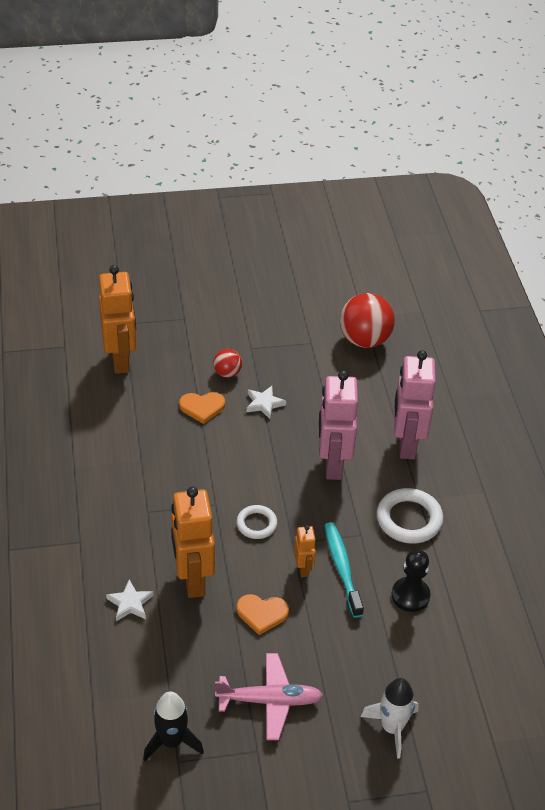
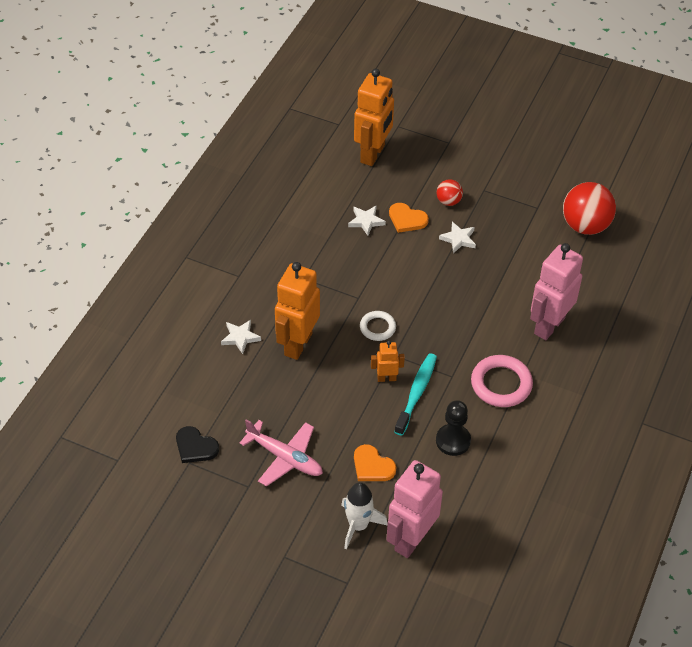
camera: 35 degrees right, 5 degrees up
black rocket [143,692,204,761] -> black heart [176,426,219,463]
orange heart [237,594,289,635] -> orange heart moved to [354,444,396,481]
orange robot [294,525,316,577] -> orange robot turned 120 degrees counterclockwise [371,340,405,382]
pink robot [319,370,358,480] -> pink robot moved to [387,460,443,558]
white ring [377,488,443,544] -> pink ring [471,355,533,407]
none -> white star [348,205,386,236]

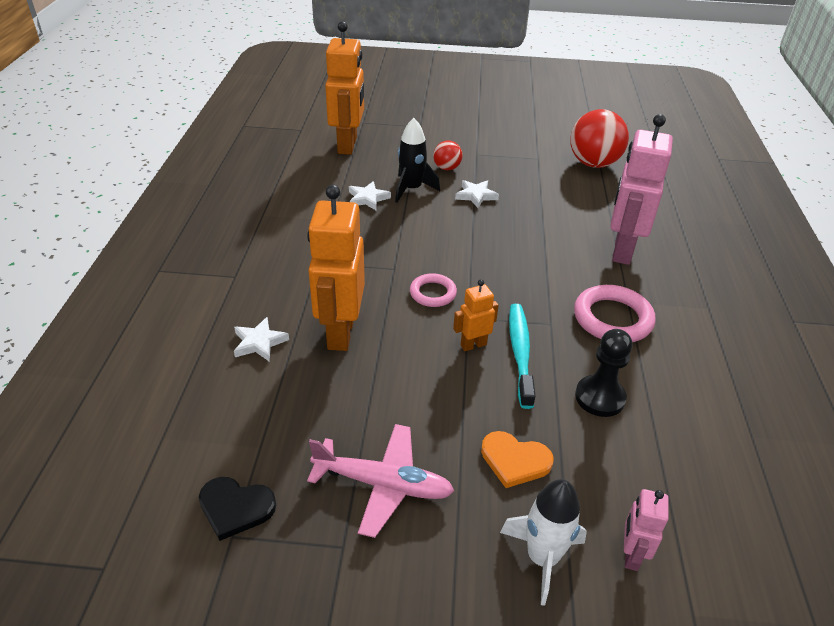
camera: 20 degrees left, 10 degrees down
white ring [360,311,396,341] -> pink ring [410,273,457,307]
pink robot [387,460,443,558] -> pink robot [624,489,669,571], size x0.49
orange heart [389,203,429,233] -> black rocket [395,118,440,203]

